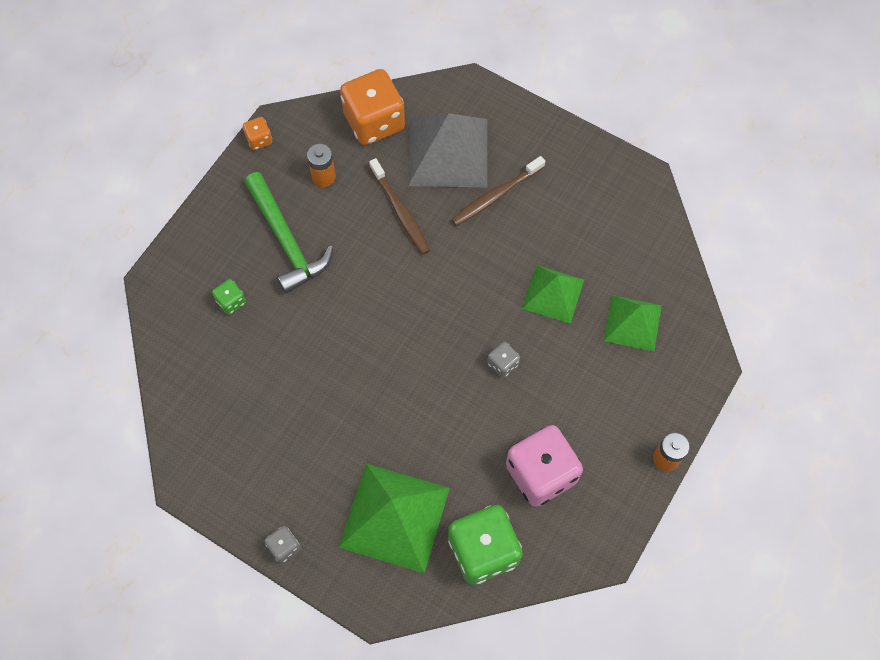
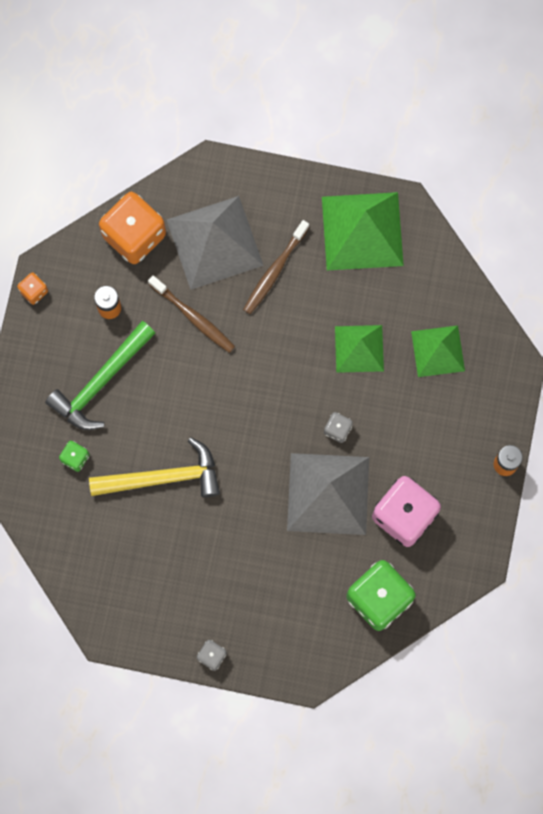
camera: 20 degrees left, 10 degrees up
green hammer [244,172,333,294] -> green hammer turned 90 degrees clockwise [45,321,155,430]
green pyramid [338,464,450,573] -> green pyramid moved to [322,192,404,271]
none -> yellow hammer [89,437,220,497]
none -> grey pyramid [287,453,369,535]

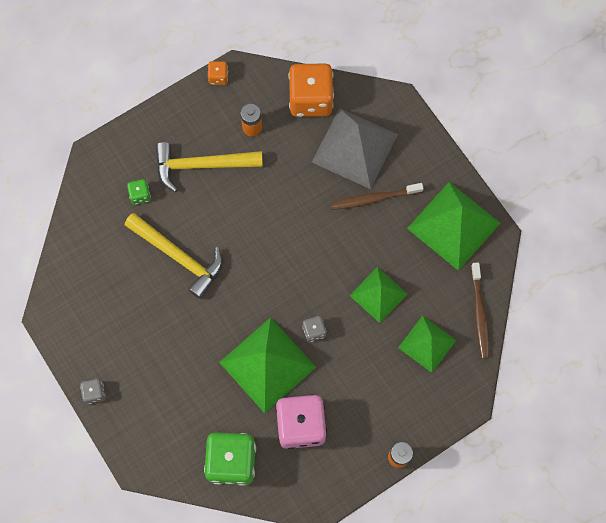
camera: 45 degrees right, 5 degrees down
green hammer [45,321,155,430] -> yellow hammer [156,142,263,192]
brown toothbrush [148,275,235,353] -> brown toothbrush moved to [471,262,489,358]
grey pyramid [287,453,369,535] -> green pyramid [219,317,316,413]

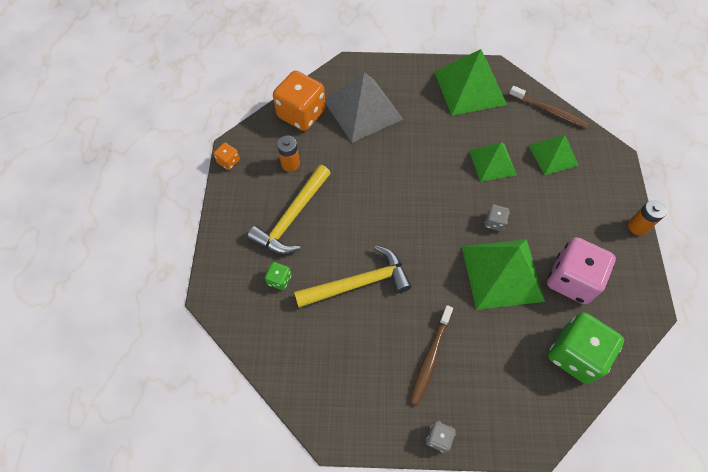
camera: 55 degrees left, 10 degrees down
brown toothbrush [331,183,424,210] -> brown toothbrush moved to [410,305,453,406]

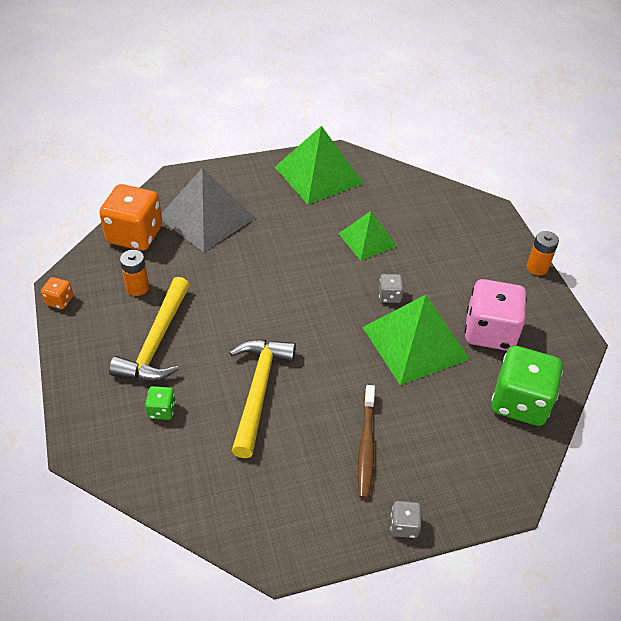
camera: 20 degrees left, 15 degrees down
yellow hammer [294,245,412,308] -> yellow hammer turned 45 degrees counterclockwise [229,340,296,458]
brown toothbrush [509,86,589,129] -> none
green pyramid [528,135,579,175] -> none

